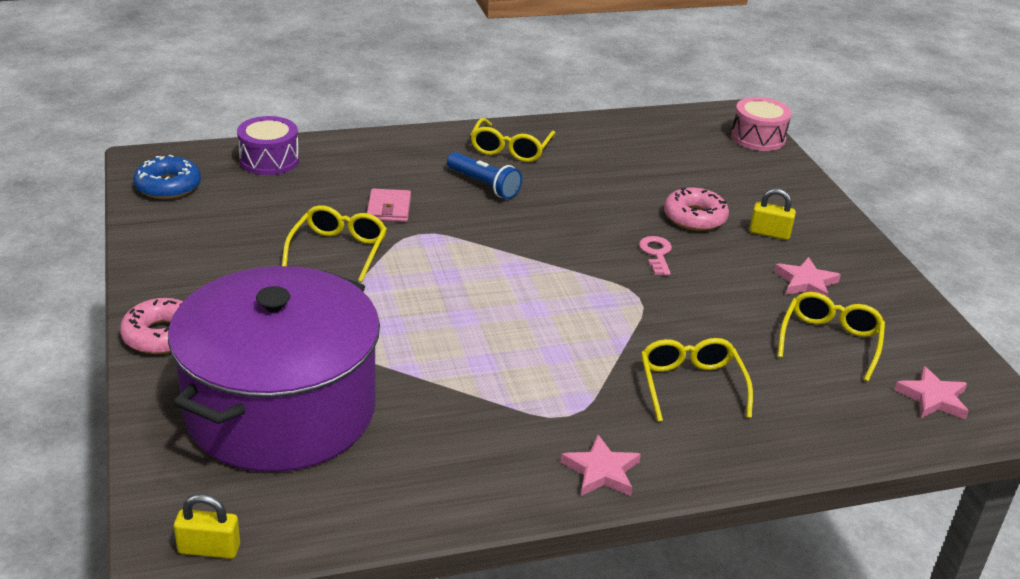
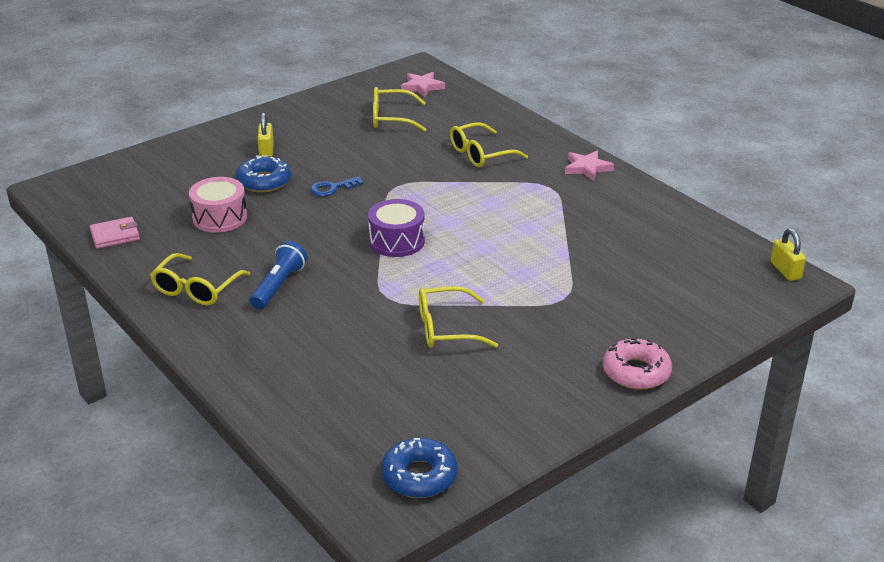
camera: 110 degrees left, 0 degrees up
purple pot [168,266,380,472] -> none
purple drum [237,116,299,175] -> purple drum moved to [368,199,425,257]
pink wallet [367,189,411,222] -> pink wallet moved to [90,217,140,249]
yellow glasses [470,118,555,162] -> yellow glasses turned 120 degrees clockwise [150,253,250,306]
pink key [639,236,672,276] -> blue key [310,177,364,197]
pink donut [664,187,729,231] -> blue donut [236,155,291,192]
pink drum [731,97,792,151] -> pink drum moved to [189,177,247,233]
pink star [774,257,841,297] -> none

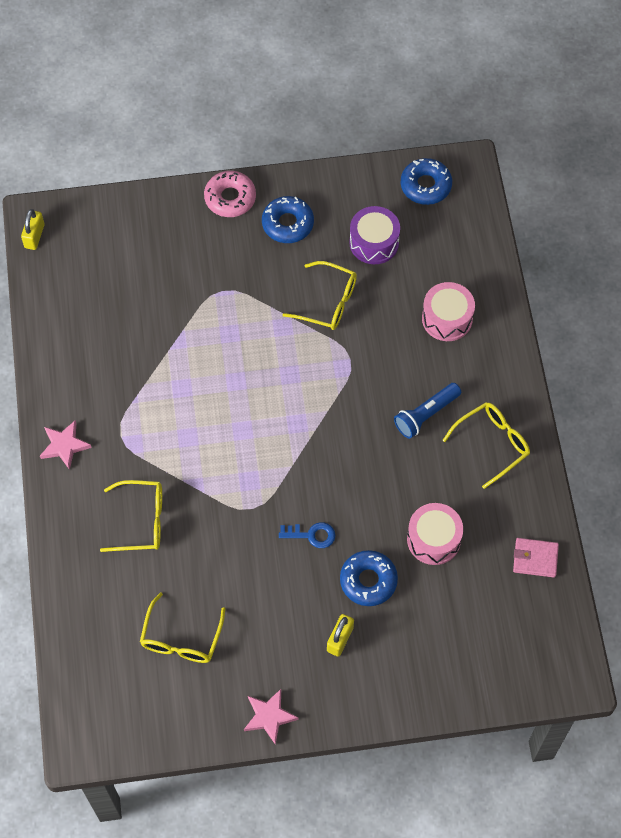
camera: 150 degrees left, 30 degrees up
purple drum [368,199,425,257] -> purple drum moved to [349,206,400,264]
yellow glasses [373,87,427,132] -> yellow glasses turned 75 degrees clockwise [140,592,225,663]
pink star [401,72,445,97] -> pink star moved to [244,689,298,745]
none -> blue donut [262,196,314,243]
none -> pink drum [422,282,475,341]

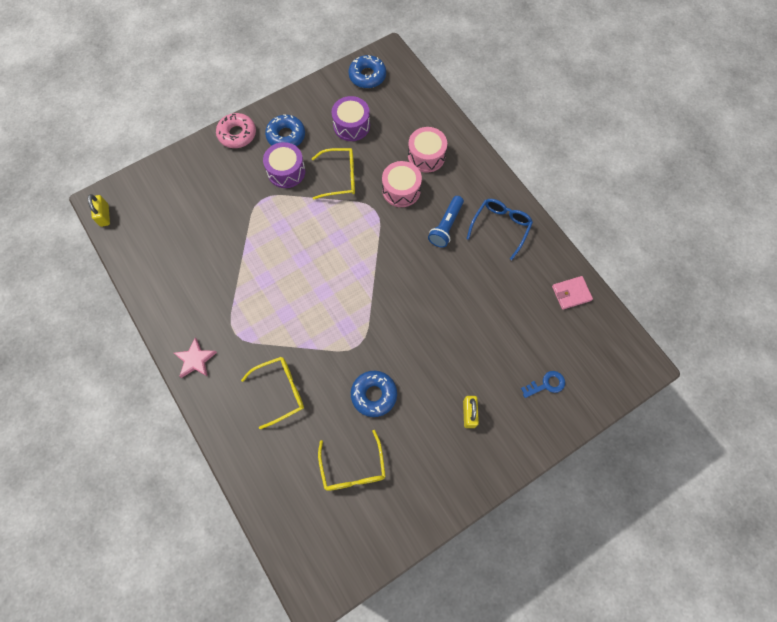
camera: 25 degrees left, 5 degrees up
pink star [244,689,298,745] -> none
blue key [279,522,336,548] -> blue key moved to [521,371,565,398]
blue donut [340,550,398,606] -> blue donut moved to [351,371,397,417]
pink drum [407,503,463,565] -> pink drum moved to [382,161,422,207]
yellow glasses [443,402,530,489] -> blue glasses [466,199,533,260]
none -> purple drum [263,142,305,188]

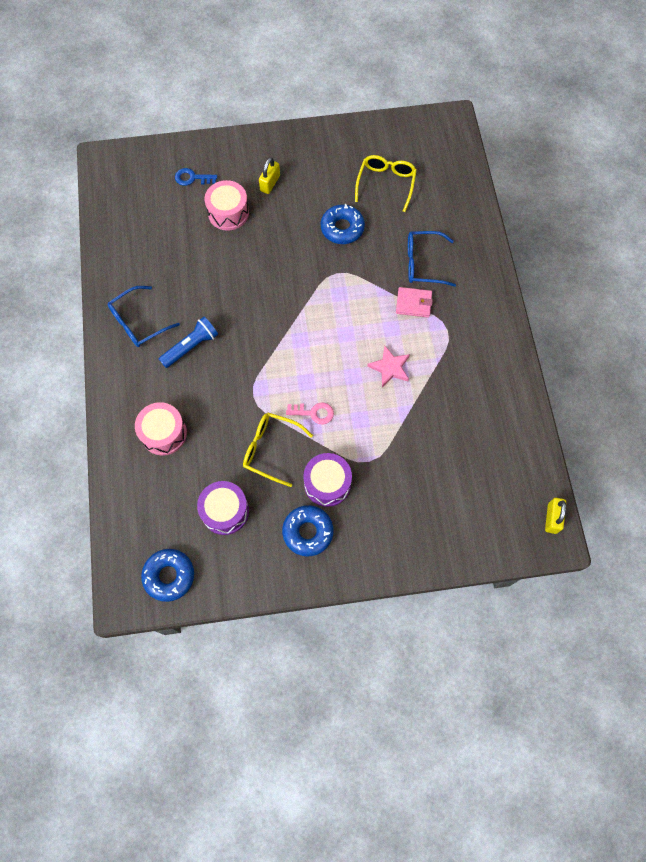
camera: 155 degrees left, 0 degrees up
pink star [174,337,217,378] -> pink star moved to [367,346,410,387]
pink donut [216,113,256,148] -> none
yellow glasses [241,357,304,429] -> blue glasses [408,231,456,287]
pink drum [382,161,422,207] -> pink drum moved to [205,180,249,231]
pink wallet [552,276,593,310] -> pink wallet moved to [396,287,433,318]
none -> pink key [286,403,334,424]

